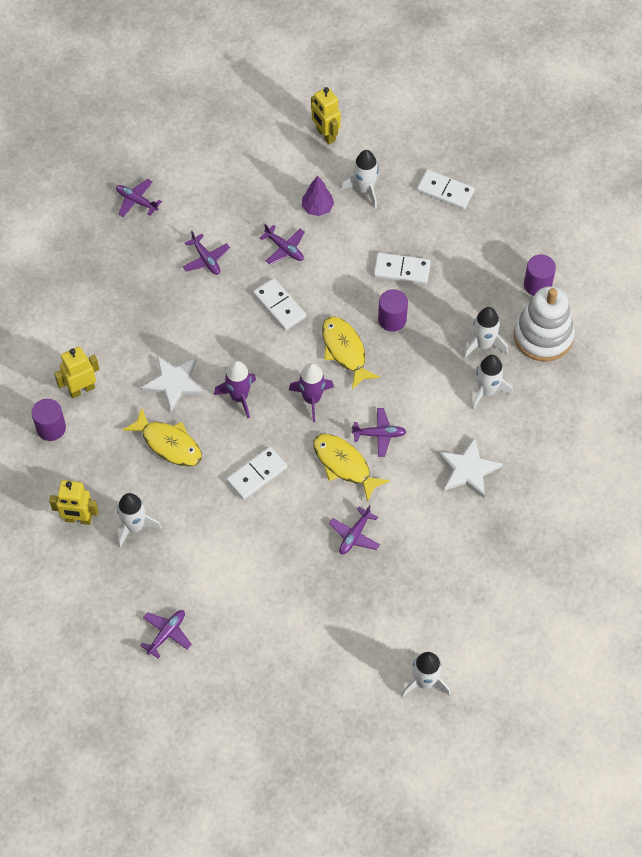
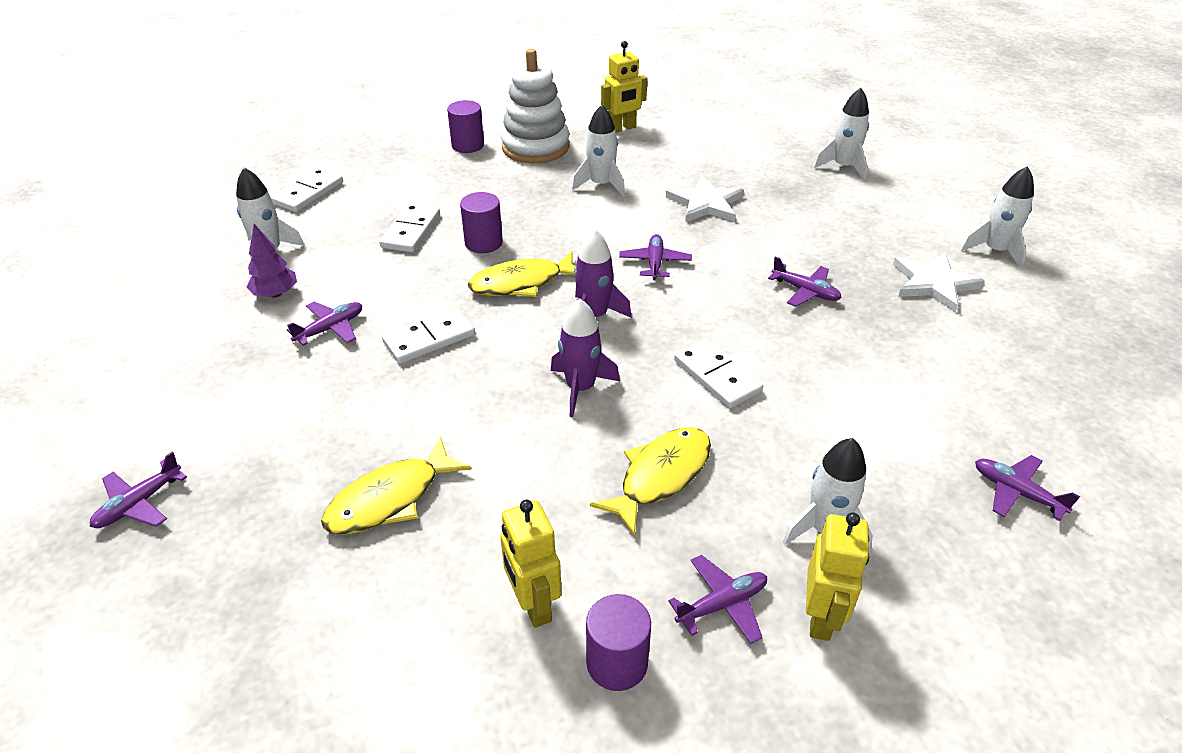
camera: 85 degrees left, 20 degrees down
white star [141,356,205,412] -> white star moved to [893,253,985,312]
purple plane [183,231,230,275] -> purple plane moved to [668,555,767,644]
yellow robot [311,87,341,144] -> yellow robot moved to [601,41,647,133]
yellow fish [313,434,390,502] -> yellow fish moved to [321,437,472,535]
white rocket [463,307,508,358] -> white rocket moved to [814,88,869,180]

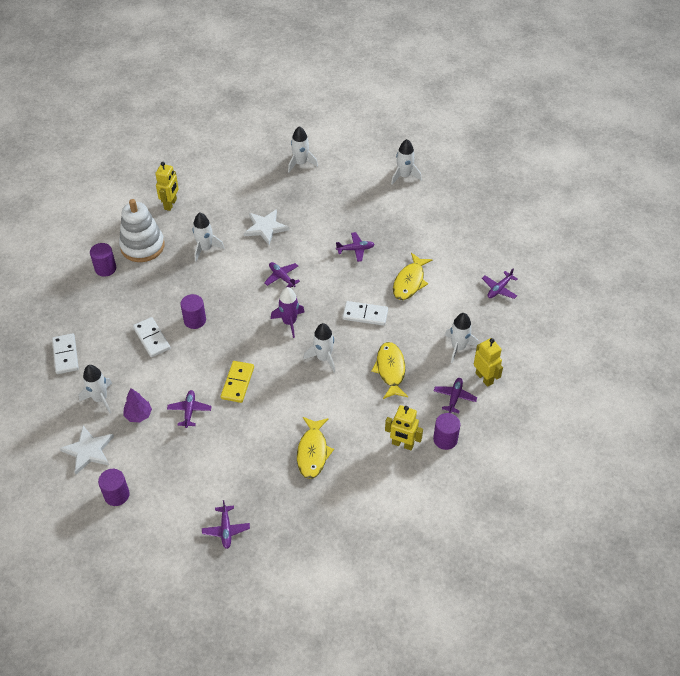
camera: 45 degrees left, 10 degrees up
white domino [382,307,475,364] -> yellow domino [221,361,254,403]
yellow fish [468,251,575,297] -> yellow fish moved to [393,253,433,300]
purple rocket [551,299,620,417] -> white rocket [303,323,335,372]
white star [893,253,985,312] -> white star moved to [59,426,114,474]
purple plane [975,455,1080,521] -> purple plane turned 45 degrees counterclockwise [482,268,518,299]
none -> purple cylinder [98,469,130,506]

